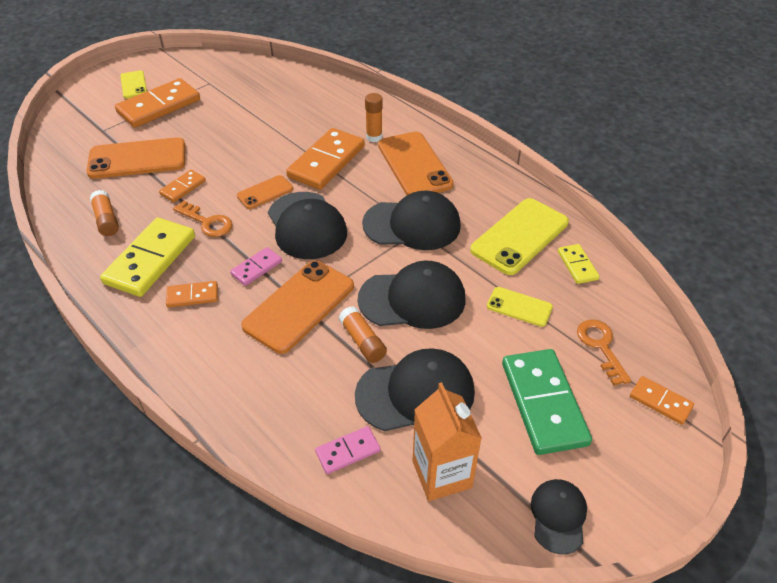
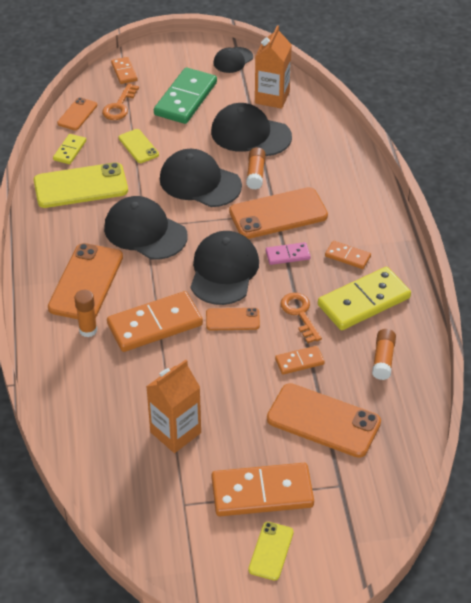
camera: 145 degrees left, 0 degrees up
pink domino [315,426,381,474] -> none
none -> orange phone [57,97,97,130]
none -> orange carton [146,360,201,453]

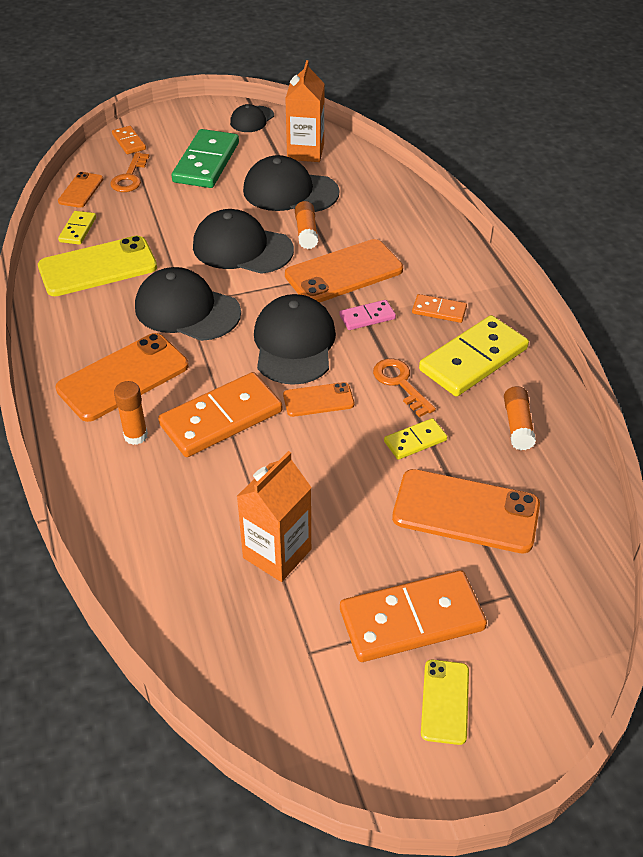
camera: 10 degrees left, 0 degrees up
orange phone [48,243,123,319] -> orange phone turned 45 degrees clockwise [55,333,189,422]
yellow phone [119,129,159,163] -> none
orange domino [275,346,325,375] -> yellow domino [384,418,447,460]

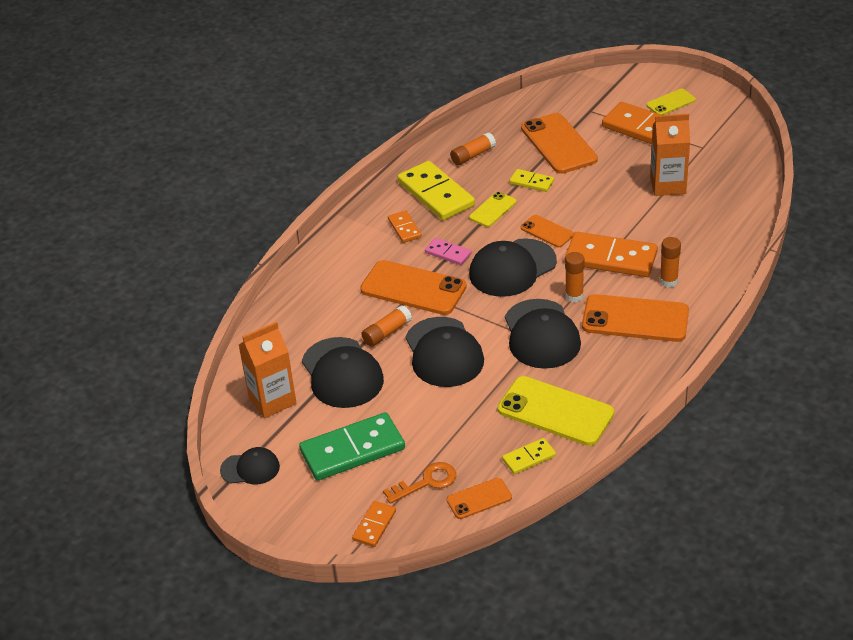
camera: 125 degrees left, 5 degrees down
orange key [373,358,436,417] -> yellow phone [469,192,516,227]
yellow domino [419,315,529,396] -> yellow domino turned 45 degrees clockwise [398,161,475,220]
none -> orange glue stick [565,252,585,302]

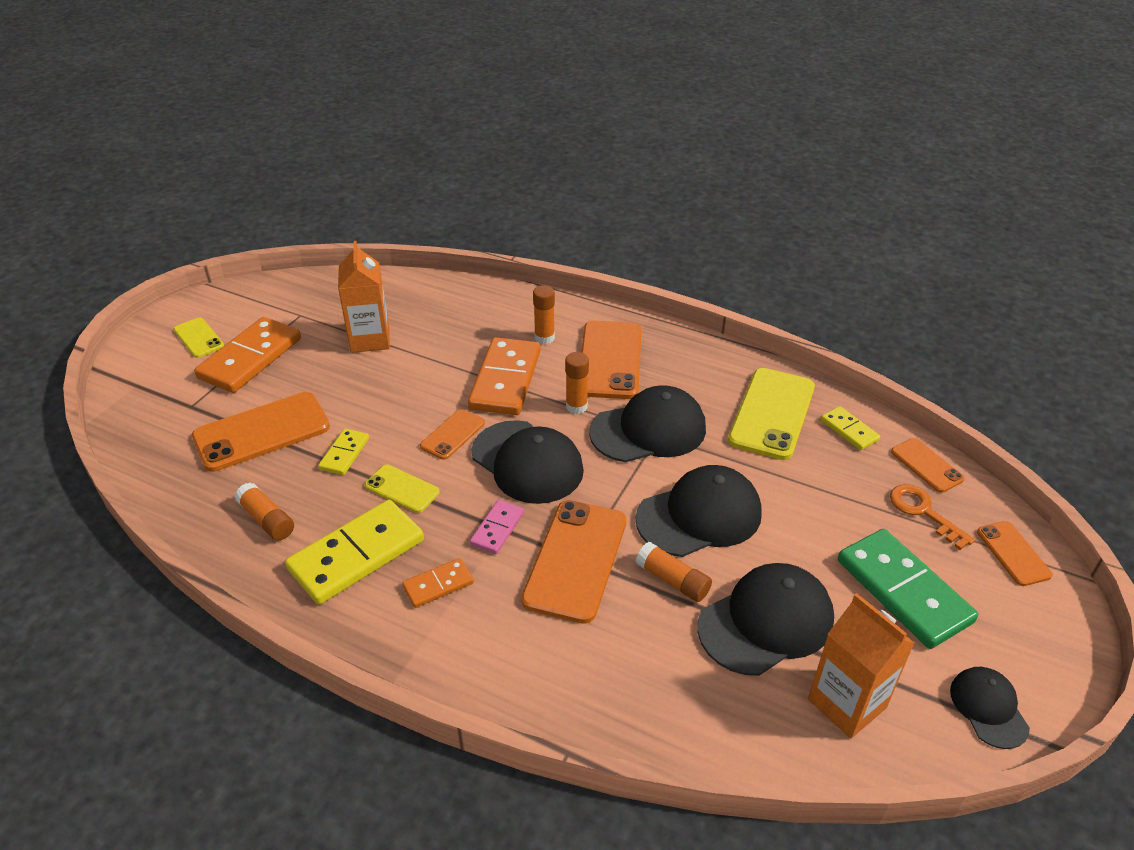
camera: 100 degrees left, 0 degrees up
orange domino [352,501,396,547] -> orange phone [977,521,1053,586]

